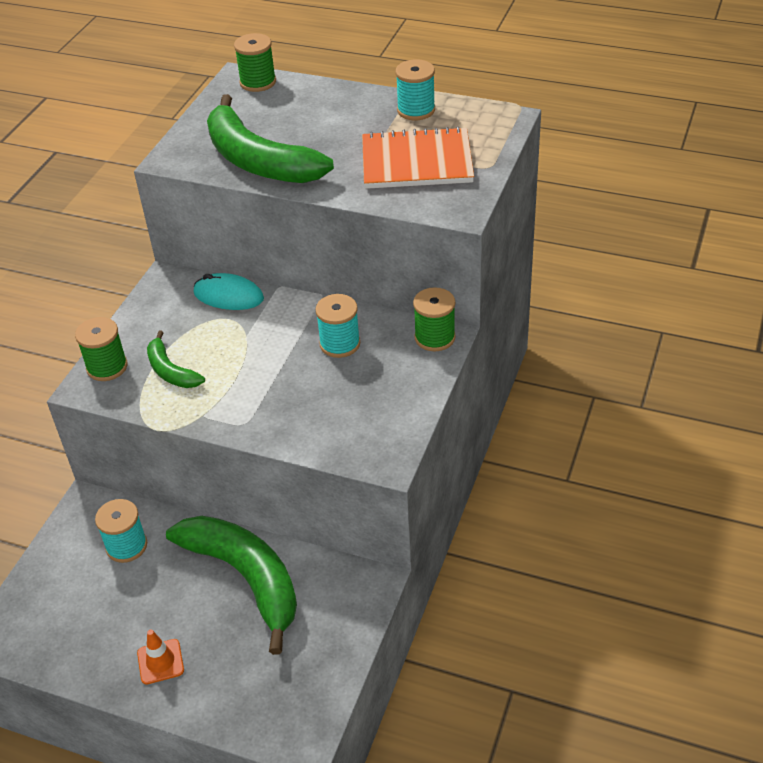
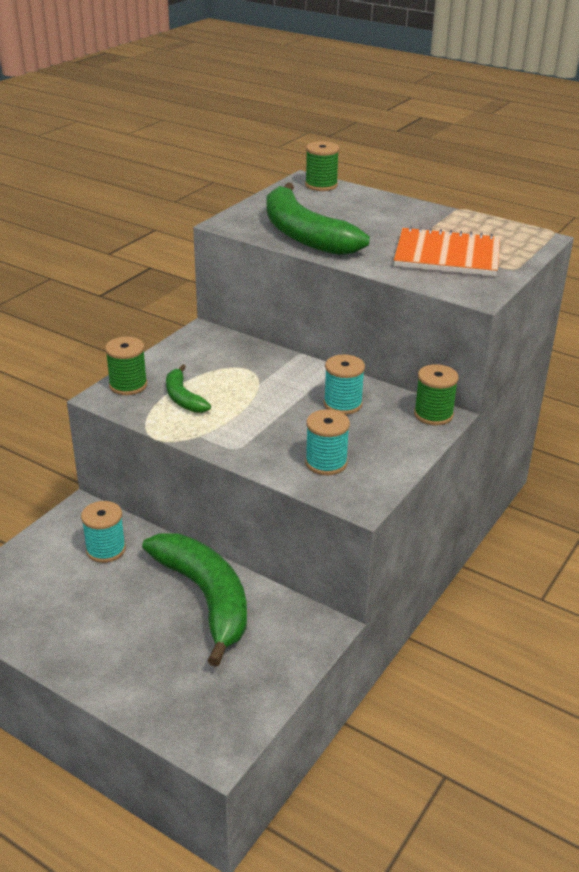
camera: 10 degrees right, 10 degrees down
orange traffic cone [137,630,184,685] -> none
turquoise mouse [194,273,264,310] -> none
turquoise spool [395,59,435,120] -> turquoise spool moved to [305,409,350,475]

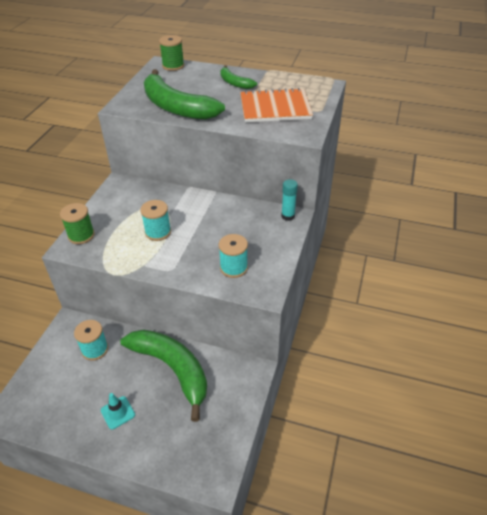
camera: 15 degrees left, 10 degrees up
green banana [166,364,211,413] -> green banana moved to [220,65,257,89]
turquoise spool [324,354,365,415] -> turquoise spool moved to [140,200,171,241]
green spool [414,364,459,426] -> turquoise glue stick [281,179,298,221]
none -> turquoise traffic cone [101,393,135,430]

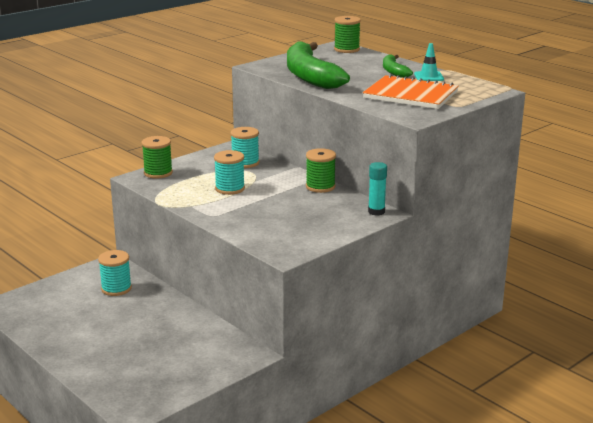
camera: 30 degrees right, 20 degrees down
turquoise traffic cone [101,393,135,430] -> turquoise traffic cone moved to [414,43,444,81]
green banana [120,329,207,422] -> none
turquoise spool [219,234,248,278] -> turquoise spool moved to [231,127,259,168]
none -> green spool [306,148,336,193]

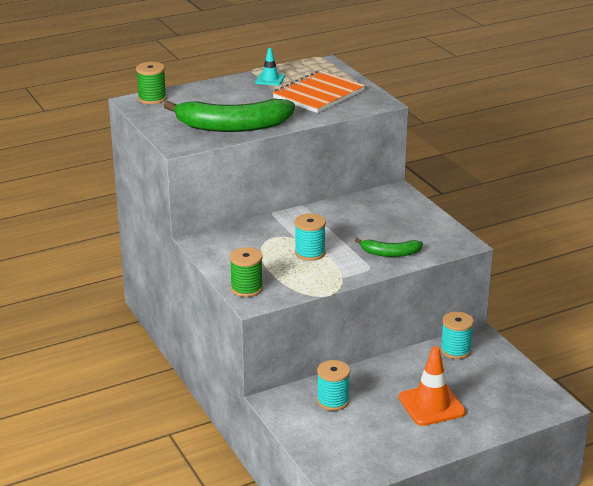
camera: 75 degrees left, 5 degrees up
turquoise spool [231,127,259,168] -> turquoise spool moved to [440,312,474,359]
green spool [306,148,336,193] -> none
turquoise glue stick [368,162,387,216] -> none
green banana [383,54,413,78] -> green banana moved to [355,238,423,257]
none -> orange traffic cone [399,346,466,426]

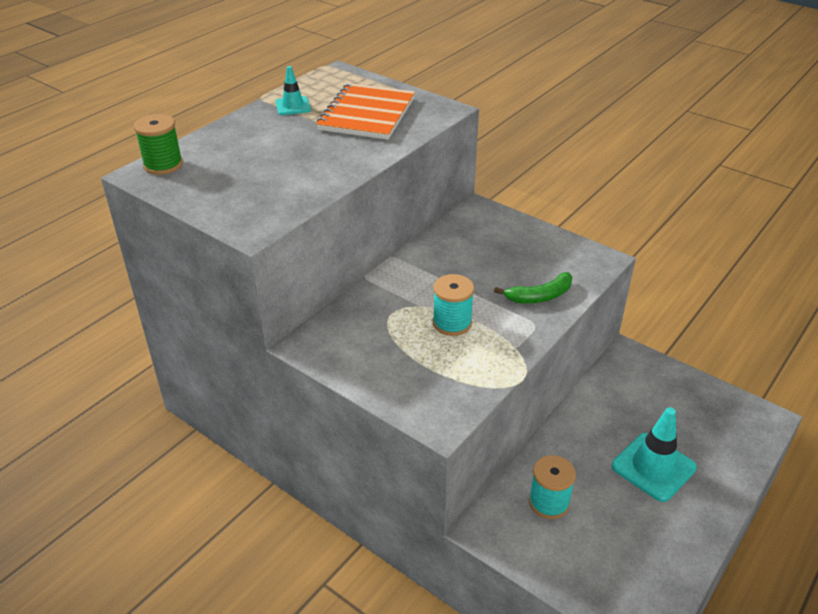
camera: 25 degrees left, 10 degrees up
green banana [163,99,295,132] -> none
green spool [230,247,263,297] -> none
orange traffic cone [399,346,466,426] -> turquoise traffic cone [612,407,697,502]
turquoise spool [440,312,474,359] -> none

